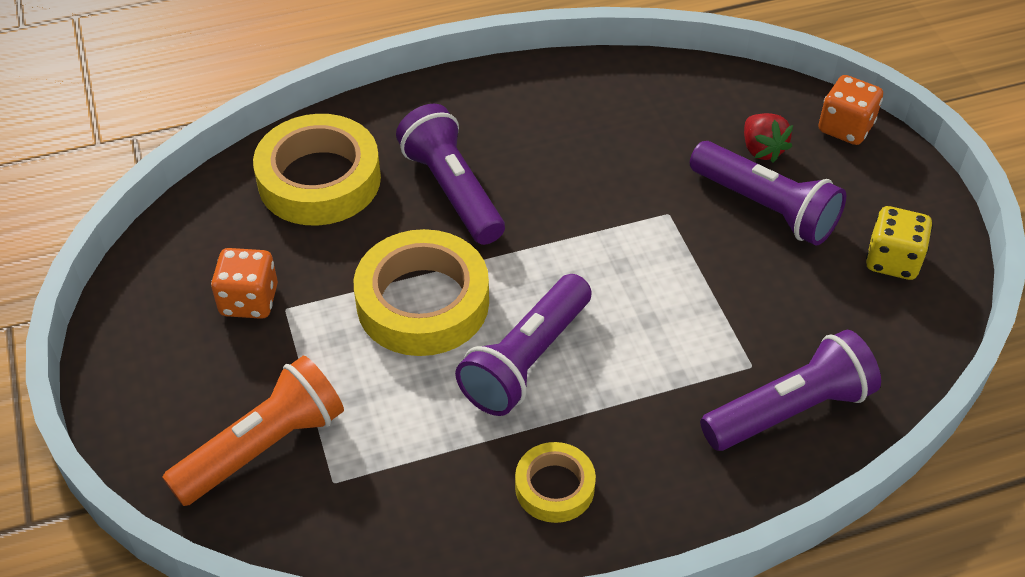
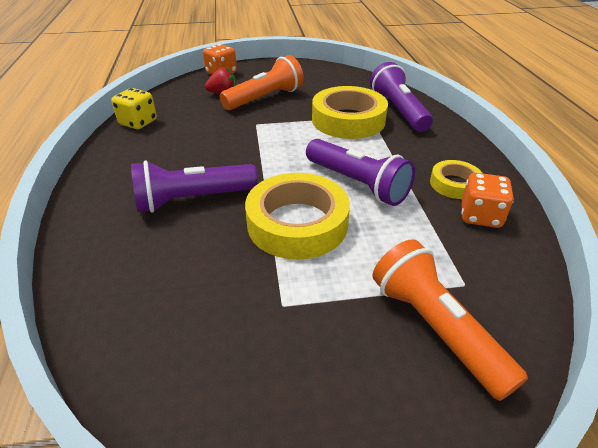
camera: 80 degrees left, 10 degrees down
orange dice [211,248,278,319] -> orange dice moved to [461,173,514,228]
yellow tape [253,114,381,226] -> yellow tape moved to [312,86,388,139]
purple flashlight [690,141,846,246] -> orange flashlight [220,55,304,110]
yellow dice [866,206,932,280] -> yellow dice moved to [111,88,157,129]

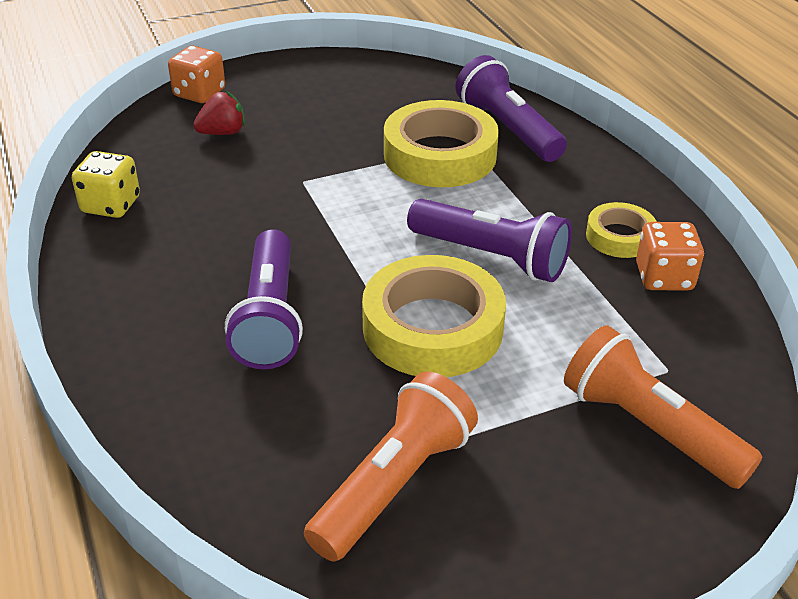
camera: 15 degrees left, 0 degrees up
purple flashlight [131,161,258,213] -> purple flashlight turned 60 degrees counterclockwise [225,229,303,369]
orange flashlight [220,55,304,110] -> orange flashlight moved to [304,372,478,561]

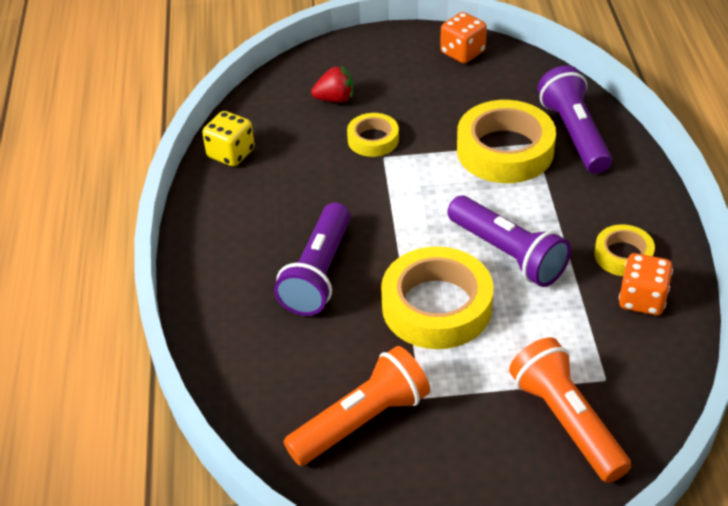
camera: 20 degrees right, 5 degrees up
orange dice [168,46,225,103] -> orange dice moved to [440,12,487,64]
none -> yellow tape [347,113,399,157]

